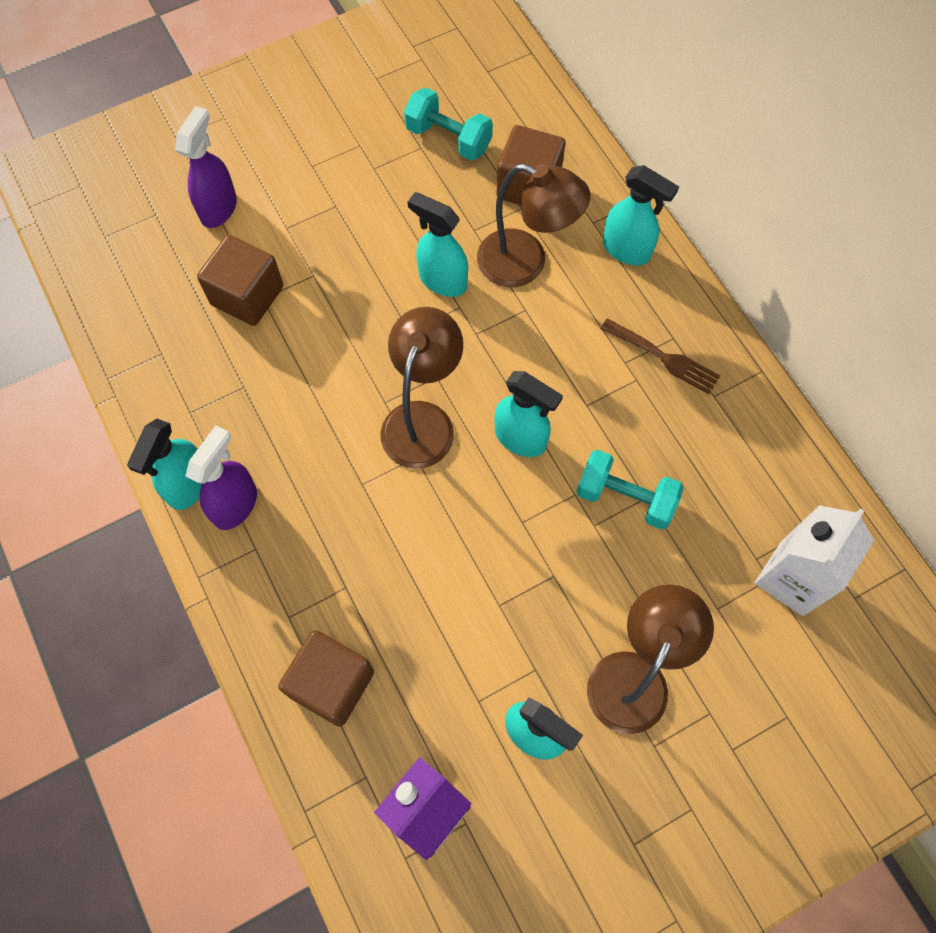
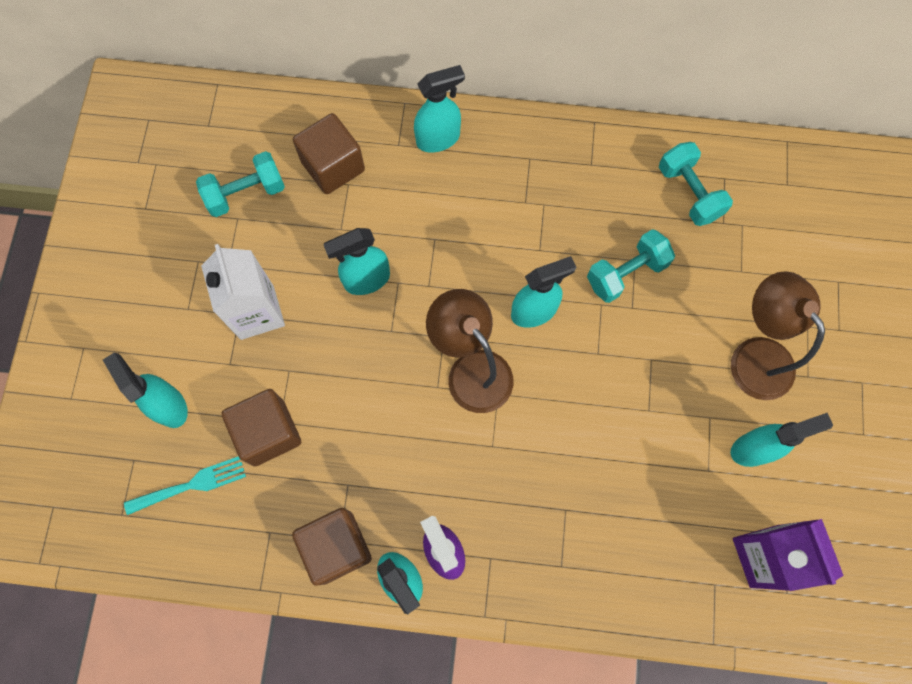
camera: 55 degrees left, 5 degrees up
purple spray bottle [175,106,237,228] -> turquoise spray bottle [103,353,188,428]
brown cube [278,630,374,727] -> brown cube moved to [292,508,372,586]
brown lamp [477,163,590,287] -> none
brown fork [600,318,720,394] -> none
white carton [754,505,874,616] -> white carton moved to [201,244,285,340]
none -> turquoise fork [124,456,246,515]
none -> turquoise dumbbell [659,142,733,226]

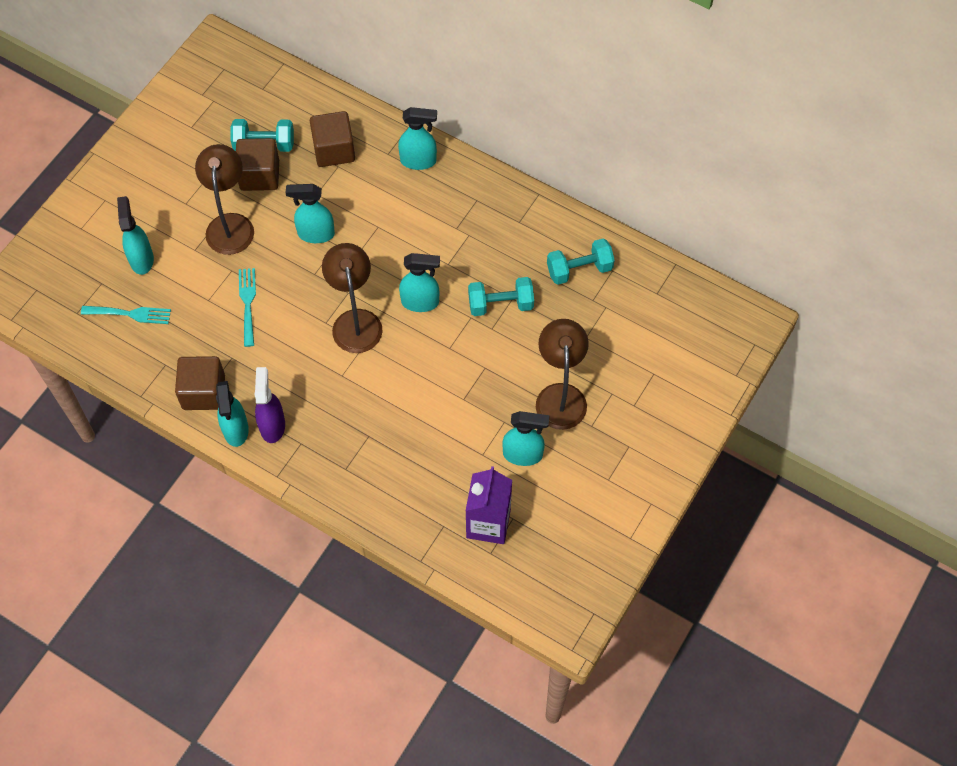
camera: 25 degrees right, 10 degrees down
white carton [201,244,285,340] -> brown lamp [195,144,254,255]
brown cube [221,389,301,466] -> brown cube moved to [236,138,279,191]
turquoise dumbbell [659,142,733,226] -> turquoise dumbbell turned 75 degrees clockwise [547,238,615,285]
none -> turquoise fork [239,268,256,347]

